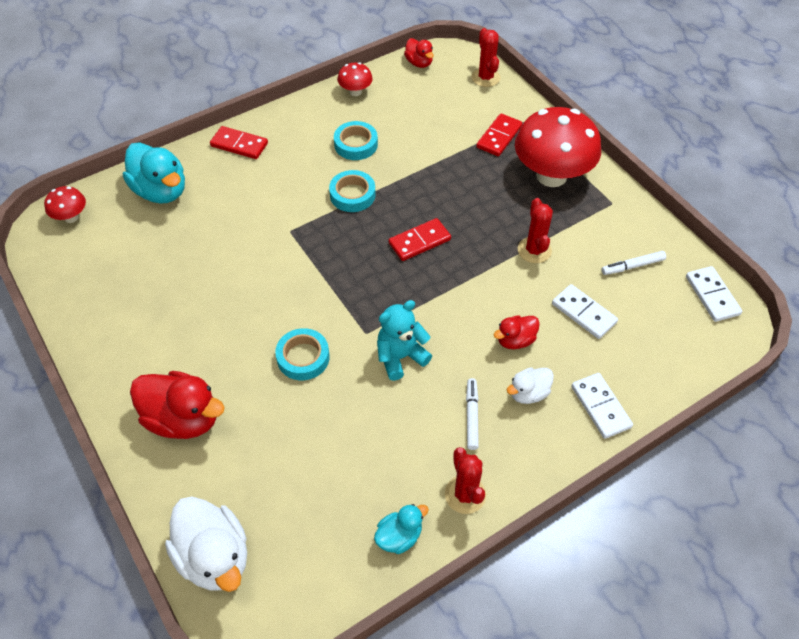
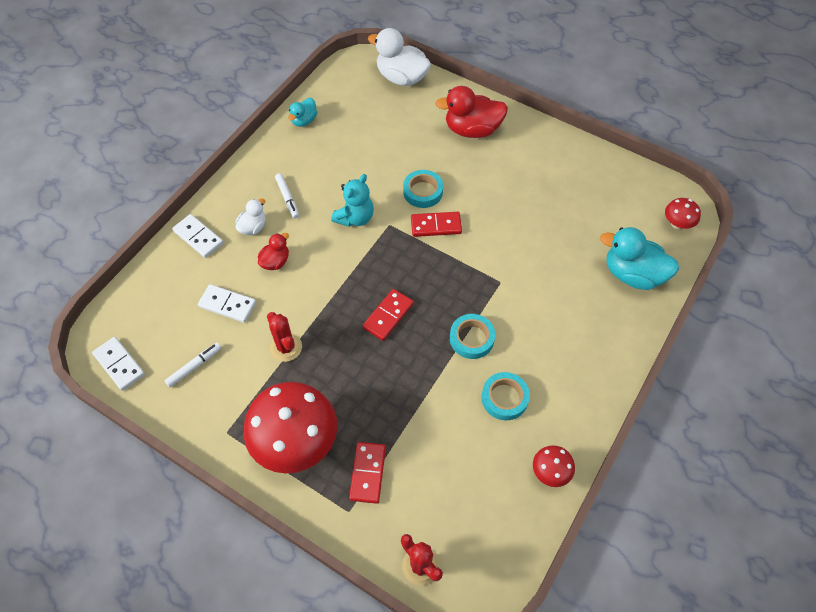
camera: 155 degrees right, 5 degrees up
red domino [210,126,268,159] -> red domino moved to [411,212,462,237]
red duck [404,38,434,68] -> none
red cactus [445,447,486,514] -> none

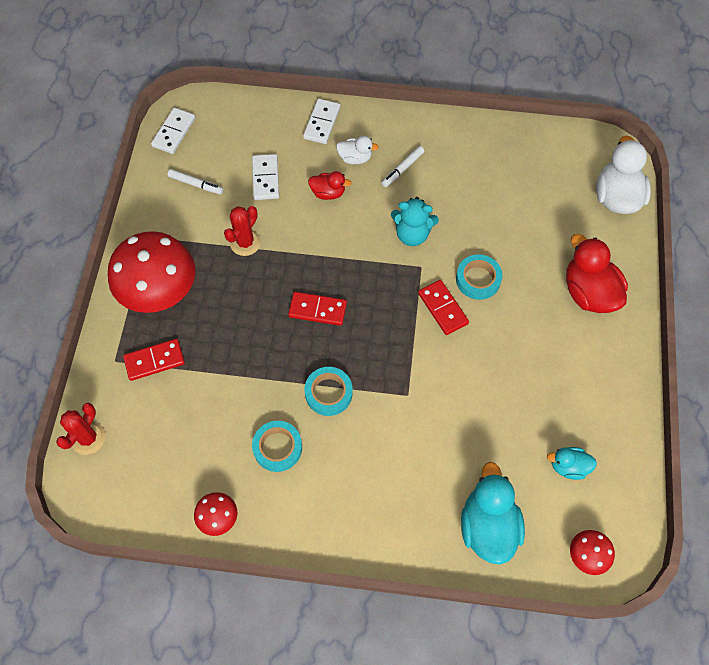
camera: 65 degrees right, 5 degrees up
turquoise duck [288,98,317,127] -> turquoise duck moved to [547,447,597,480]

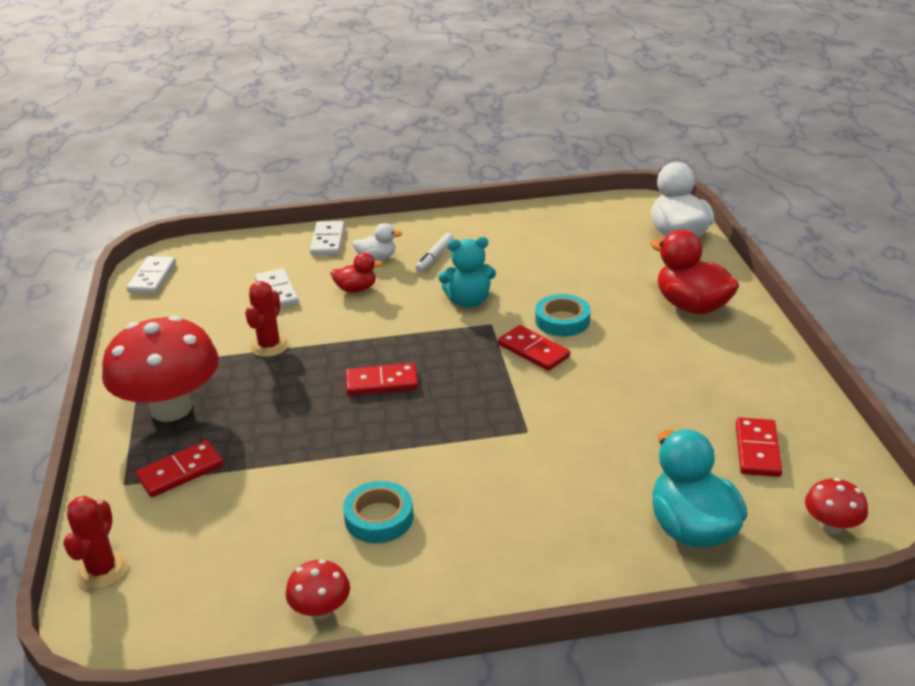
camera: 15 degrees left, 30 degrees down
white marker [168,169,223,194] -> none
turquoise tape [305,367,353,416] -> none
turquoise duck [547,447,597,480] -> red domino [736,417,782,477]

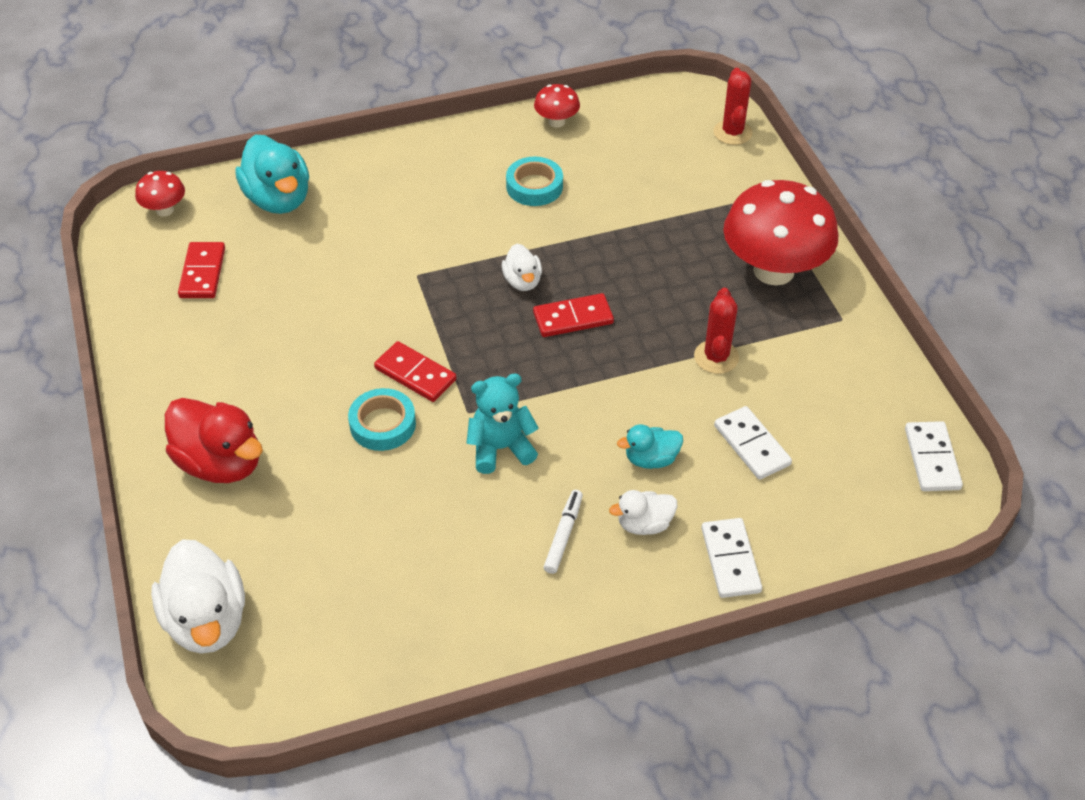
camera: 170 degrees right, 15 degrees up
red domino [136,440,223,497] -> none
red duck [330,253,383,292] -> turquoise duck [617,424,683,469]
none -> white duck [502,244,542,291]

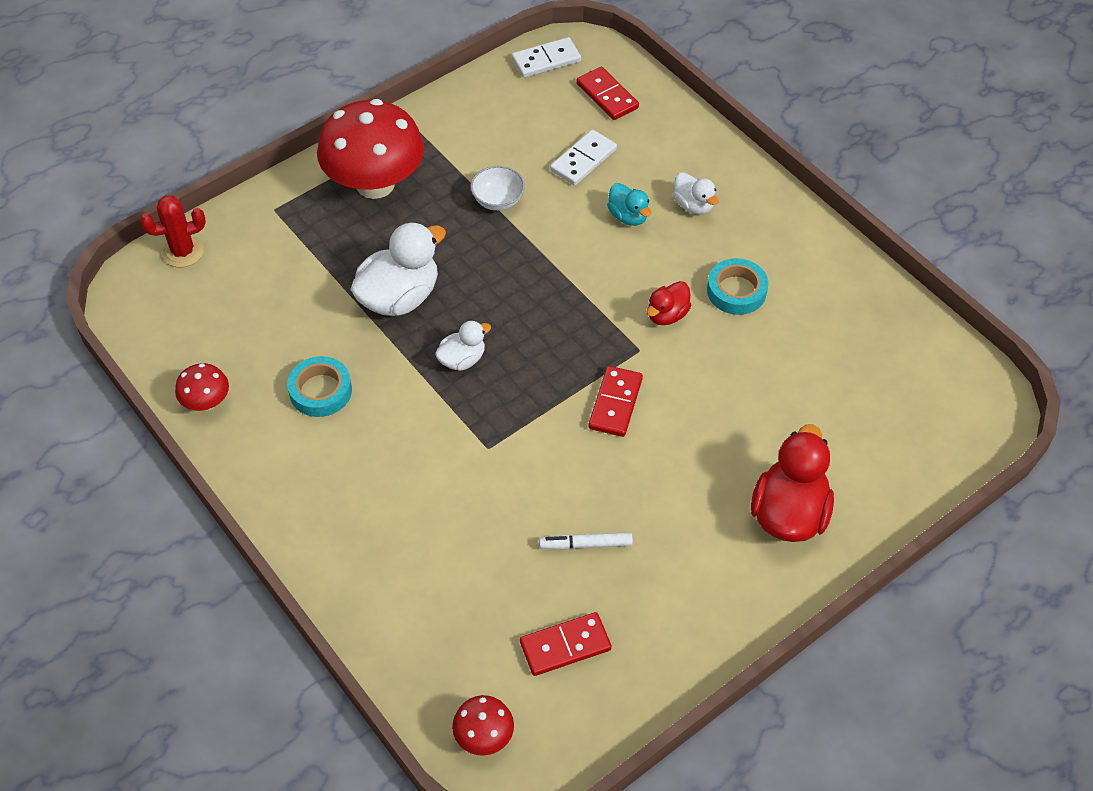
camera: 110 degrees left, 5 degrees up
white duck [151,539,245,654] -> white duck moved to [350,222,446,316]
turquoise duck [235,135,309,214] -> none
turquoise tape [348,388,416,451] -> turquoise tape moved to [707,258,768,315]
turquoise teddy bear [466,374,539,474] -> red duck [647,281,691,325]
red domino [533,293,614,337] -> red domino moved to [576,66,639,120]
white marker [544,490,583,574] -> white marker moved to [539,532,633,550]
red cactus [694,288,739,374] -> white bowl [471,166,525,211]
white domino [701,518,762,598] -> none

